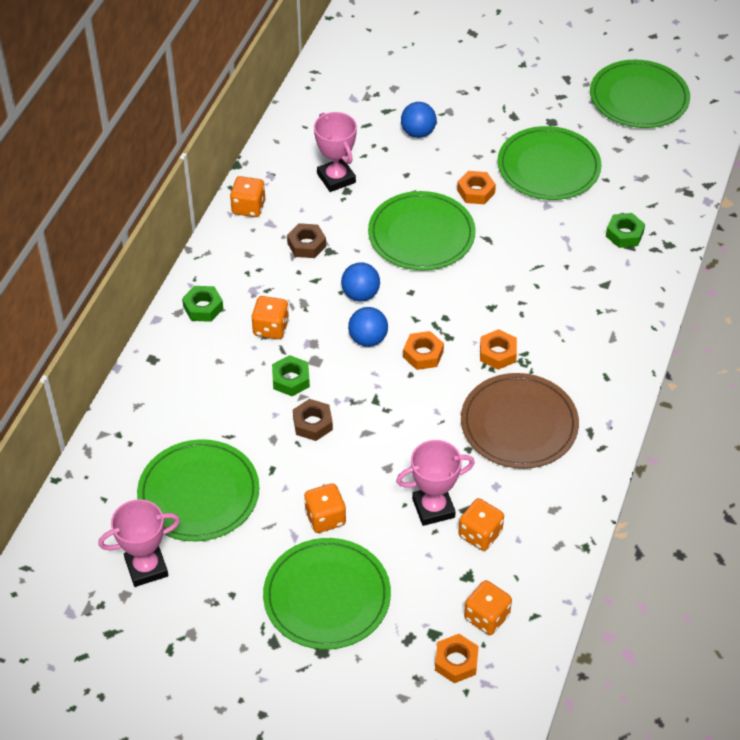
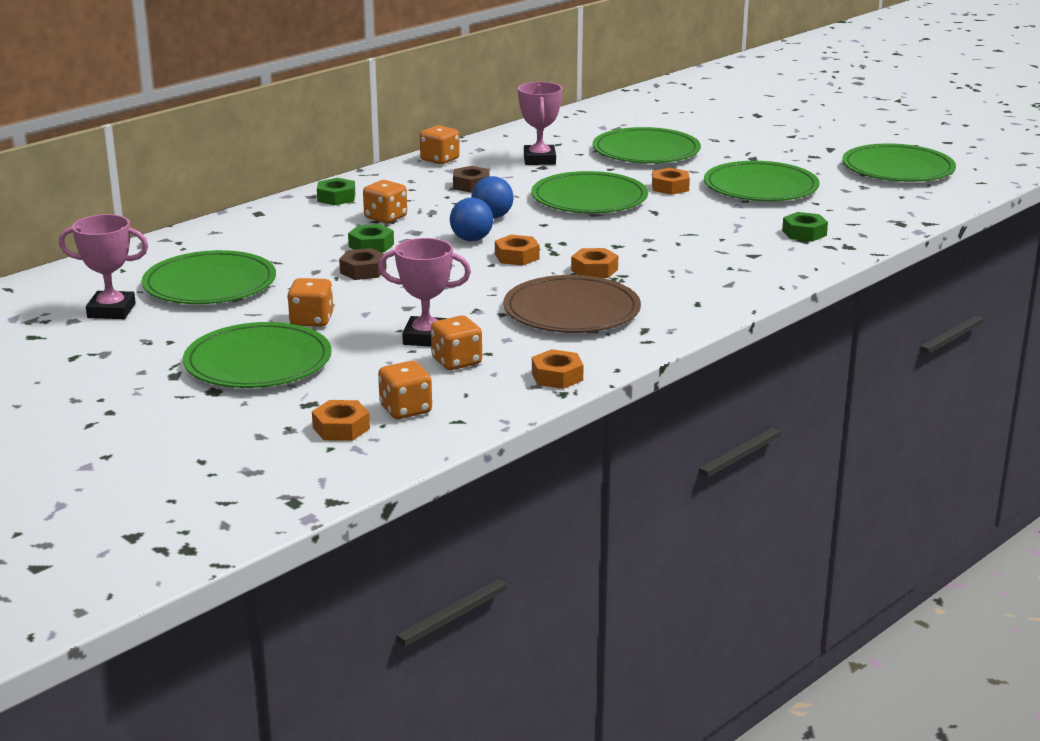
camera: 25 degrees right, 25 degrees down
blue ball [401,102,436,138] -> green plate [593,127,701,163]
none -> orange nut [532,349,584,389]

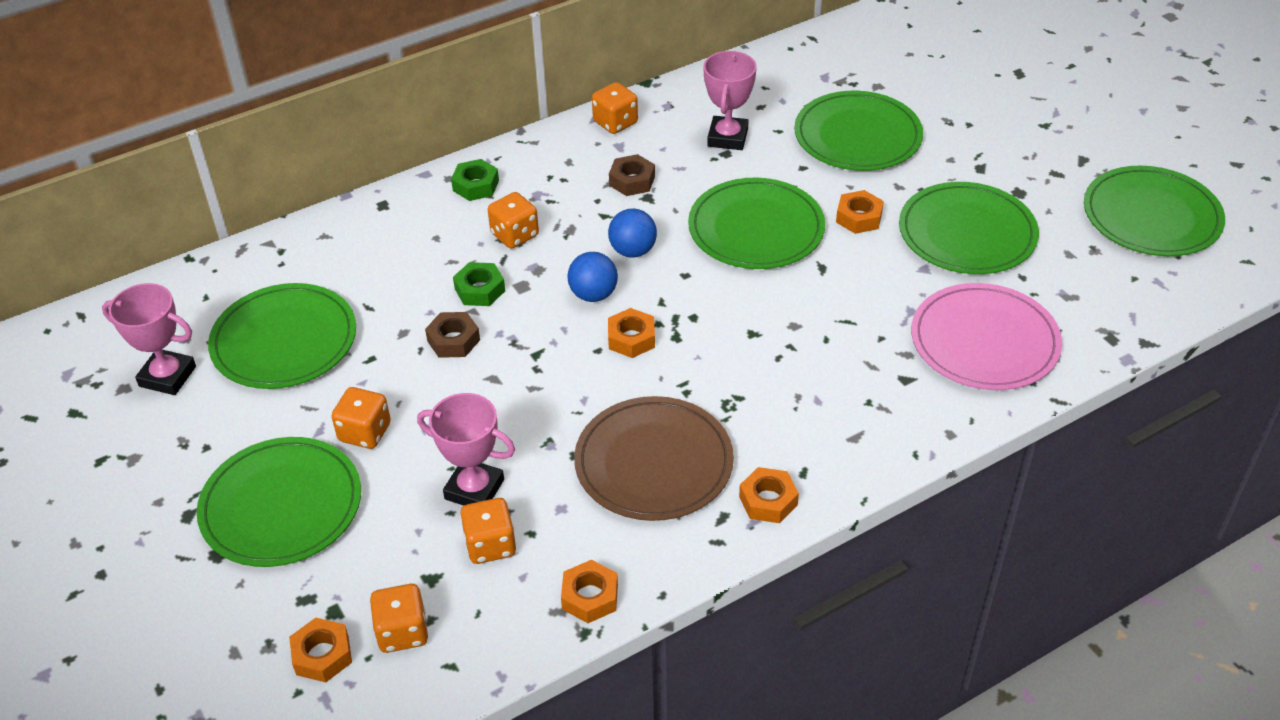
camera: 15 degrees right, 20 degrees up
orange nut [571,248,618,278] -> orange nut moved to [739,467,799,523]
green nut [782,212,828,242] -> pink plate [911,283,1062,390]

